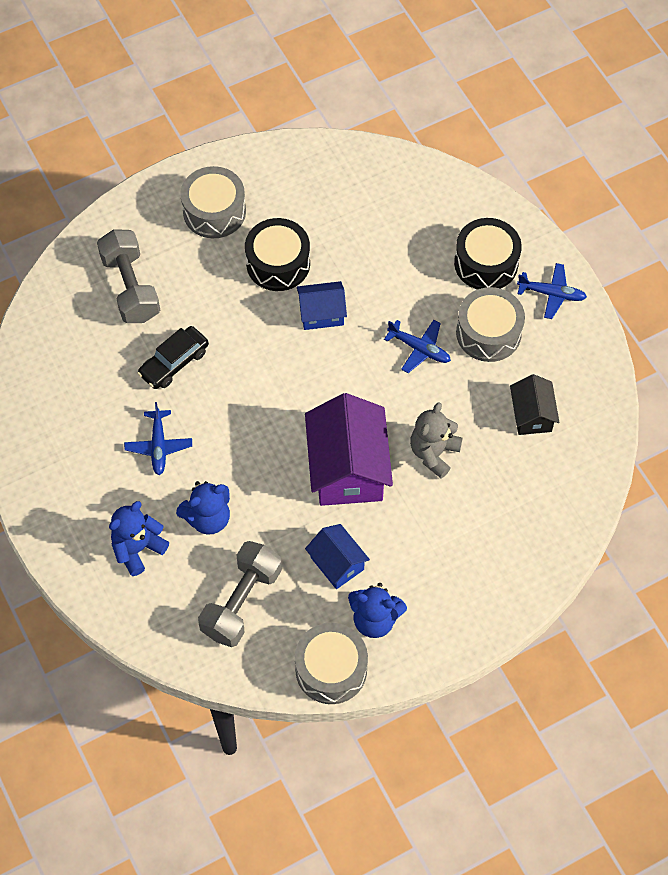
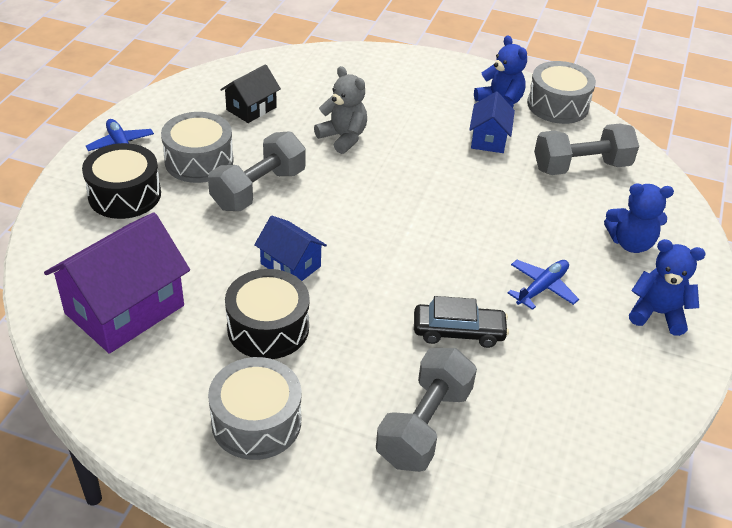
camera: 135 degrees left, 20 degrees down
blue teddy bear [176,481,230,535] -> blue teddy bear moved to [629,239,706,336]
purple house [305,393,393,506] -> purple house moved to [44,212,190,354]
blue plane [384,320,451,373] -> grey dumbbell [208,131,306,211]
grey teddy bear [410,402,463,478] -> grey teddy bear turned 120 degrees counterclockwise [314,66,367,154]

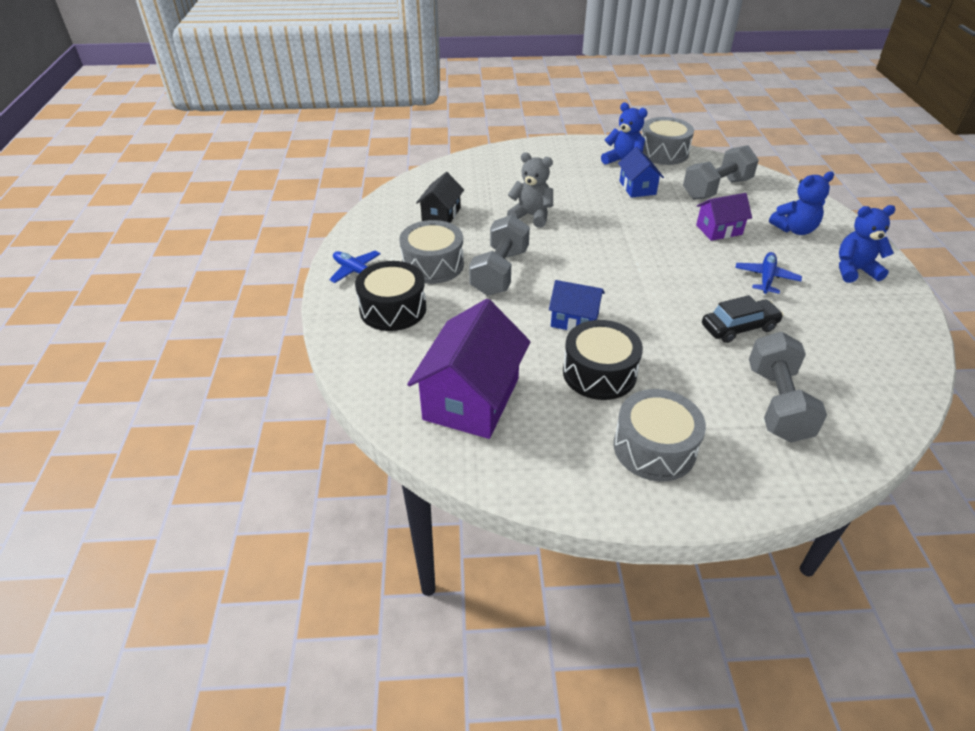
camera: 20 degrees left, 0 degrees up
none -> purple house [696,193,752,241]

